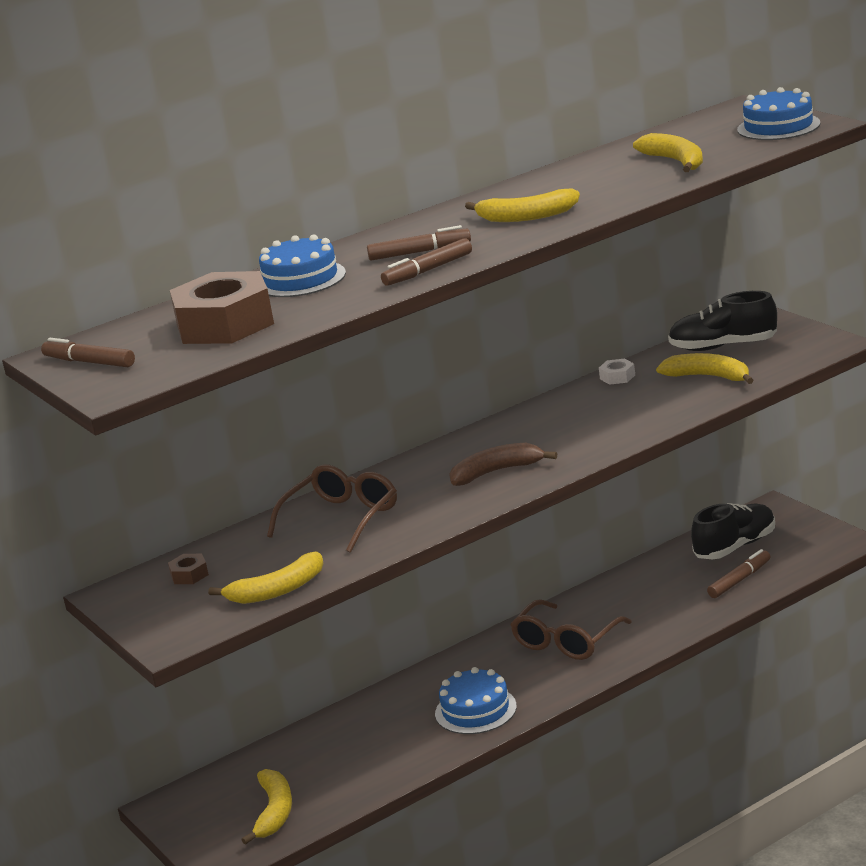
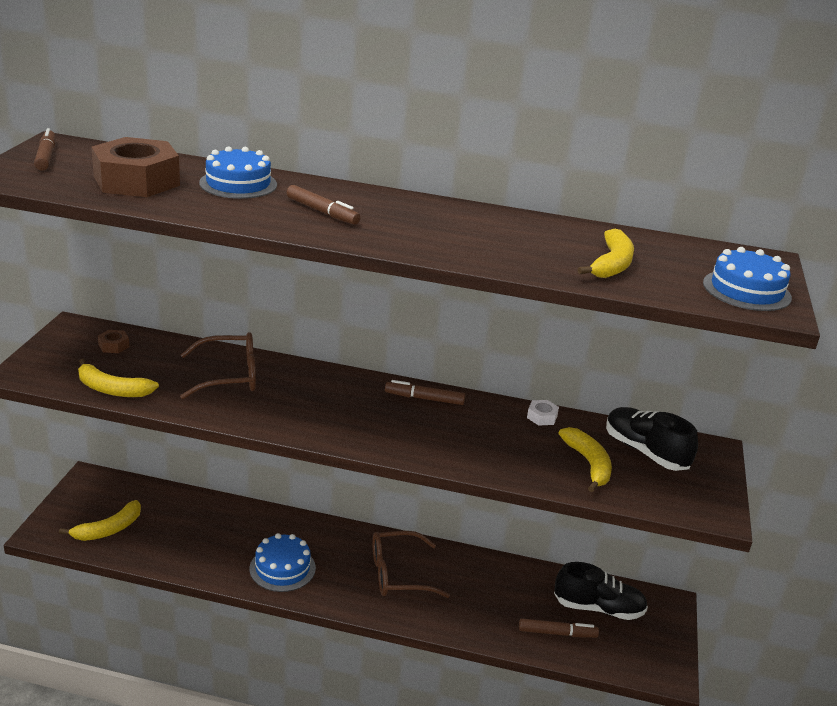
camera: 40 degrees right, 5 degrees up
brown marker [381,238,472,286] -> brown marker moved to [385,380,465,405]
brown banana [449,443,557,486] -> none
yellow banana [465,188,580,222] -> none

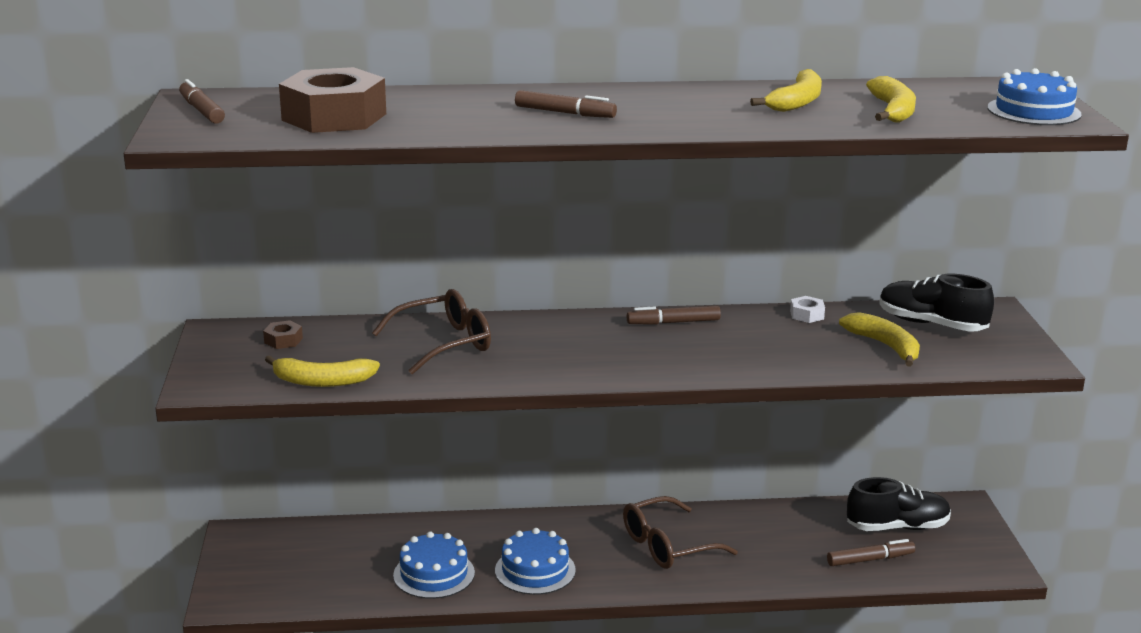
camera: 15 degrees left, 5 degrees down
yellow banana [59,500,141,541] -> yellow banana moved to [750,69,822,112]
blue cake [199,146,277,199] -> blue cake moved to [393,531,475,599]

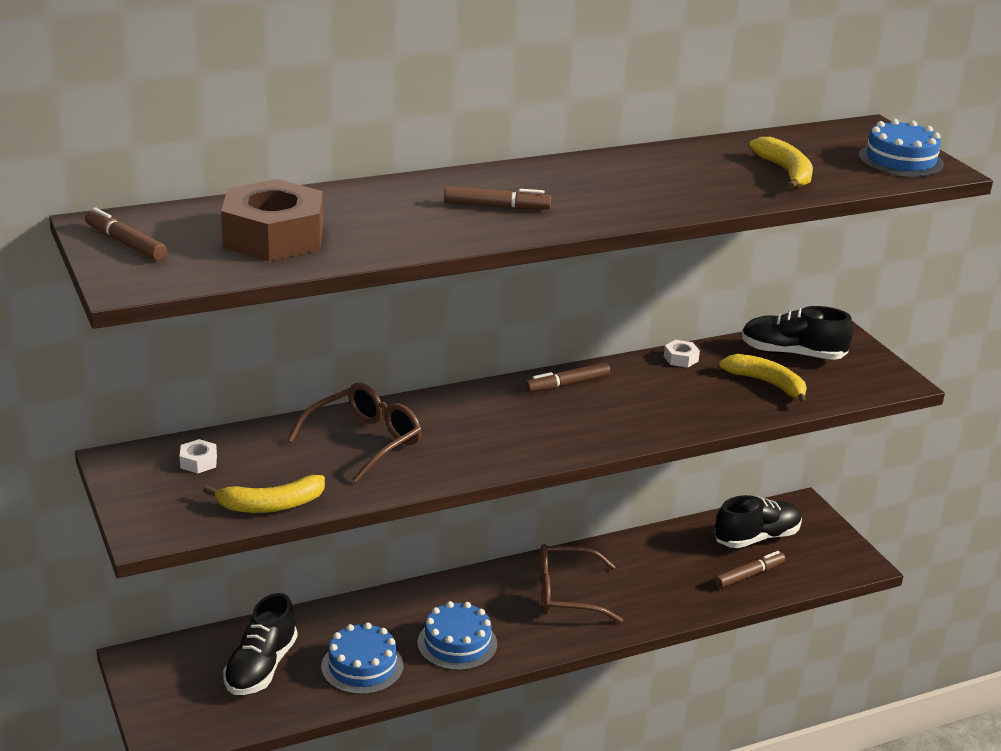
camera: 20 degrees left, 5 degrees up
brown nut [263,320,303,349] -> white nut [180,439,217,473]
brown glasses [623,496,738,569] -> brown glasses turned 45 degrees clockwise [540,544,623,623]
yellow banana [750,69,822,112] -> none
none -> black shoe [223,593,298,695]

